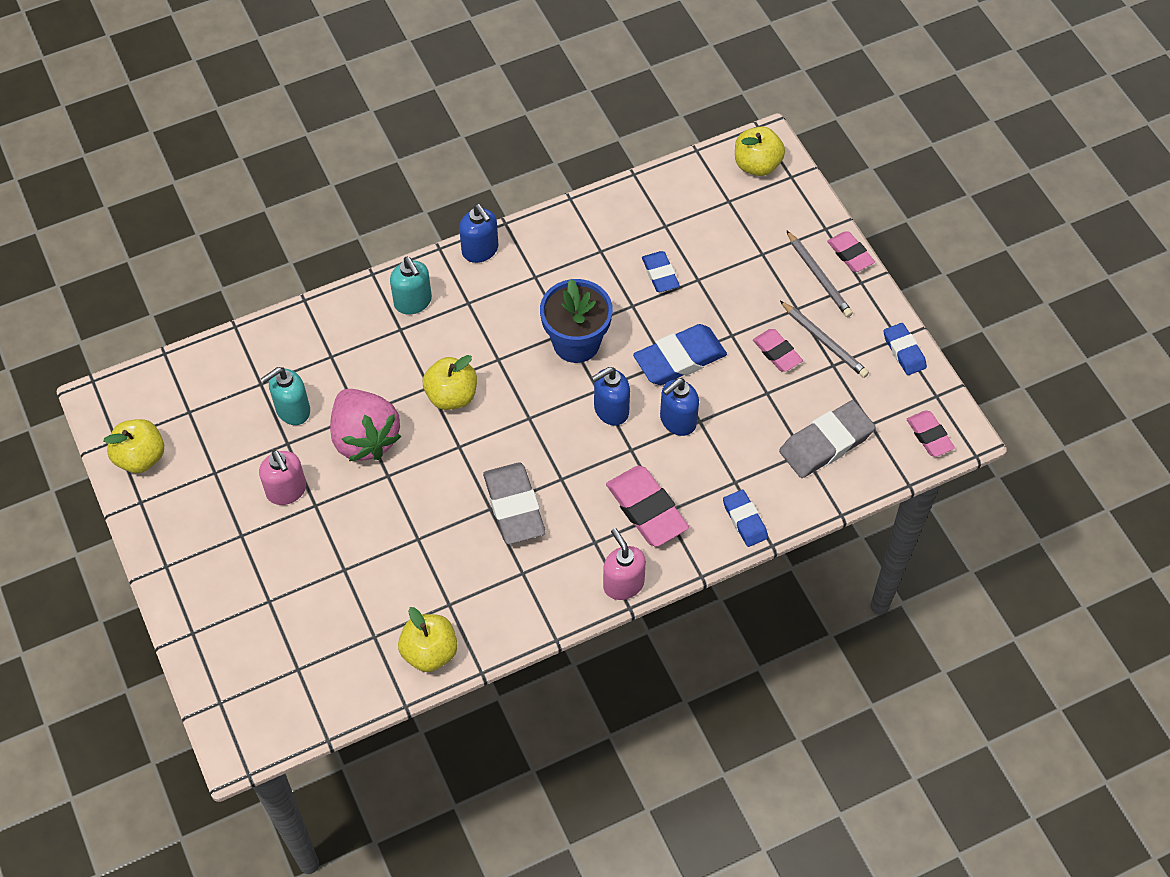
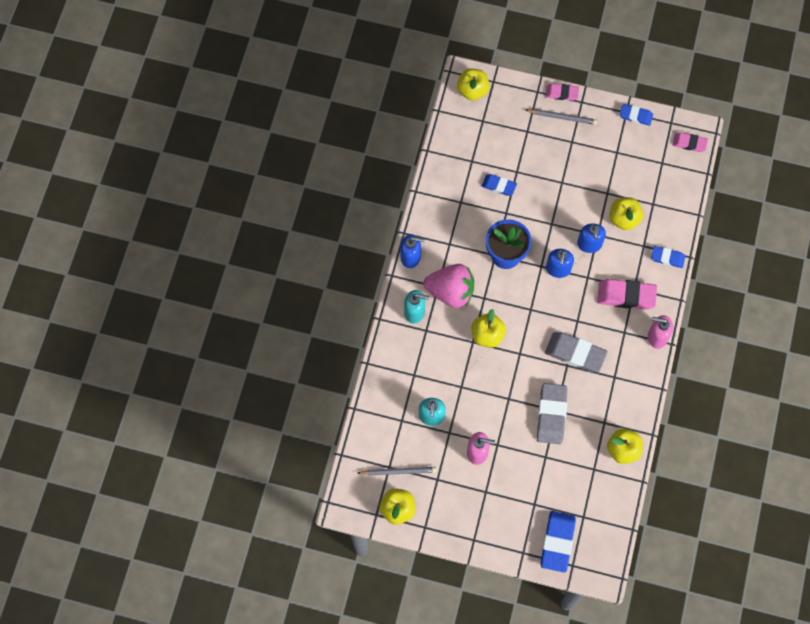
camera: 50 degrees left, 10 degrees up
pink strawberry [330,389,401,461] -> pink strawberry moved to [423,264,474,308]
blue eraser [633,324,727,385] -> blue eraser moved to [541,511,576,573]
pink eraser [753,329,803,372] -> none
grey eraser [779,400,876,478] -> grey eraser moved to [537,383,568,444]
grey pencil [780,301,869,378] -> grey pencil moved to [357,467,437,476]
none -> yellow apple [609,197,643,230]

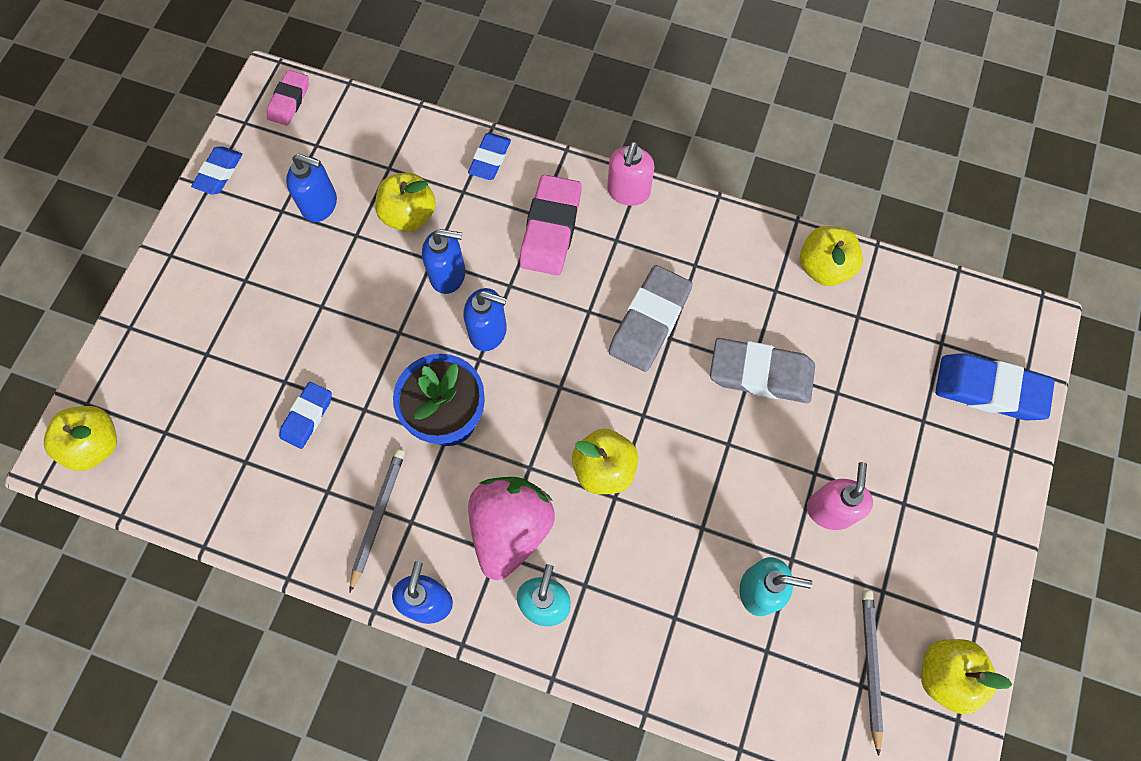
camera: 85 degrees left, 0 degrees up
grey pencil [526,109,598,125] -> grey pencil moved to [349,449,405,593]
pink eraser [545,83,579,101] -> none
none -> blue soap dispenser [286,154,337,222]

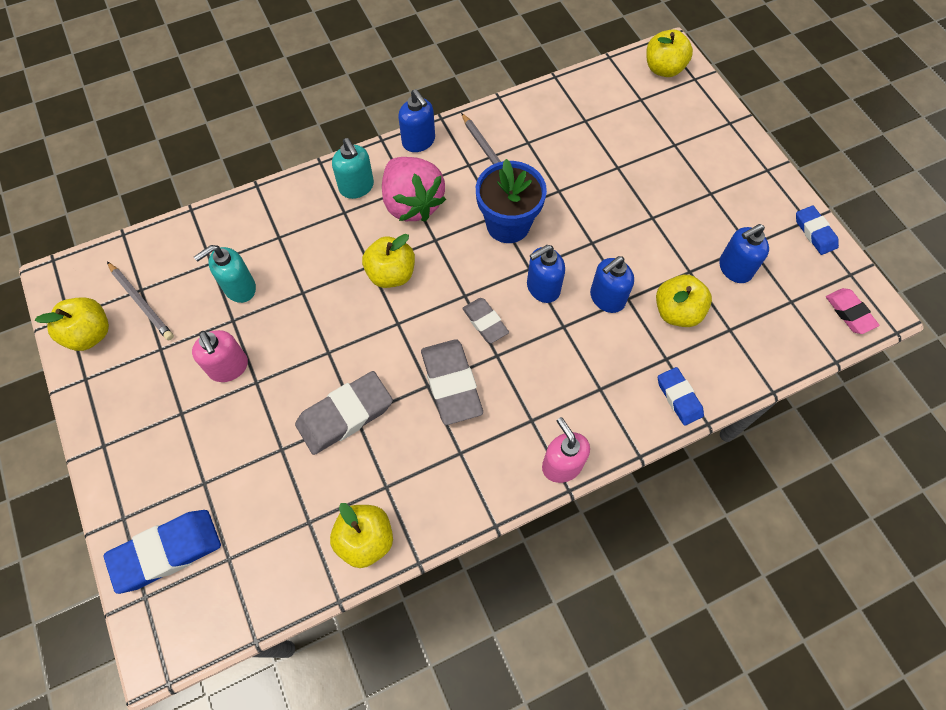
camera: 135 degrees right, 5 degrees down
blue eraser [279,382,332,449] -> none
pink eraser [519,175,582,275] -> none
none -> grey eraser [462,298,509,343]

